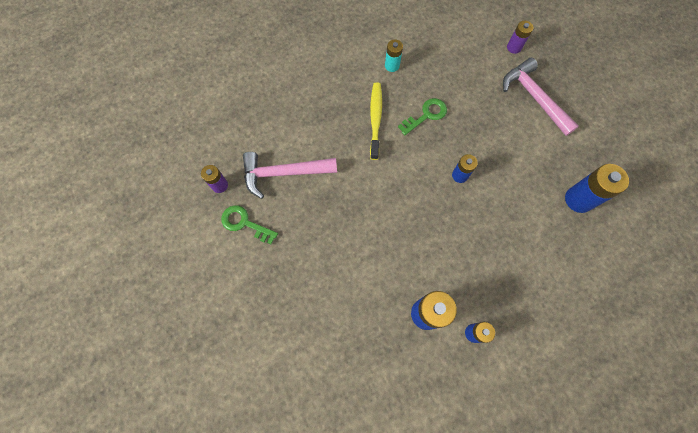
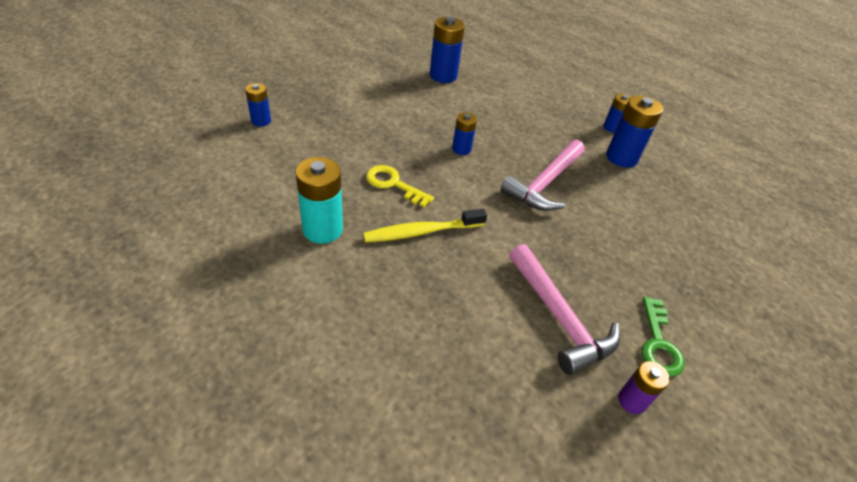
camera: 115 degrees left, 25 degrees down
turquoise battery [385,40,403,72] -> turquoise battery [296,157,343,244], size x1.71
green key [398,98,447,135] -> yellow key [366,165,434,207]
pink hammer [503,58,579,136] -> pink hammer moved to [500,139,585,211]
purple battery [507,21,533,54] -> blue battery [245,83,271,126]

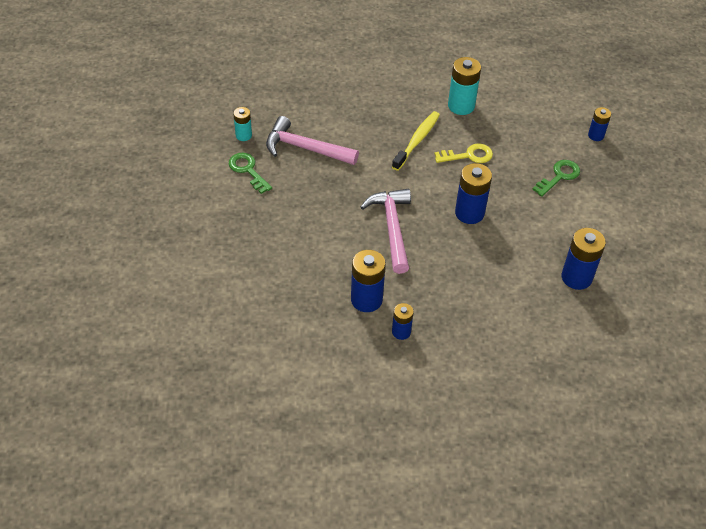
camera: 140 degrees right, 5 degrees up
blue battery [452,112,477,155] -> blue battery [455,163,492,224], size x1.71
purple battery [618,361,670,414] -> turquoise battery [233,107,252,141]
none -> green key [532,160,580,197]

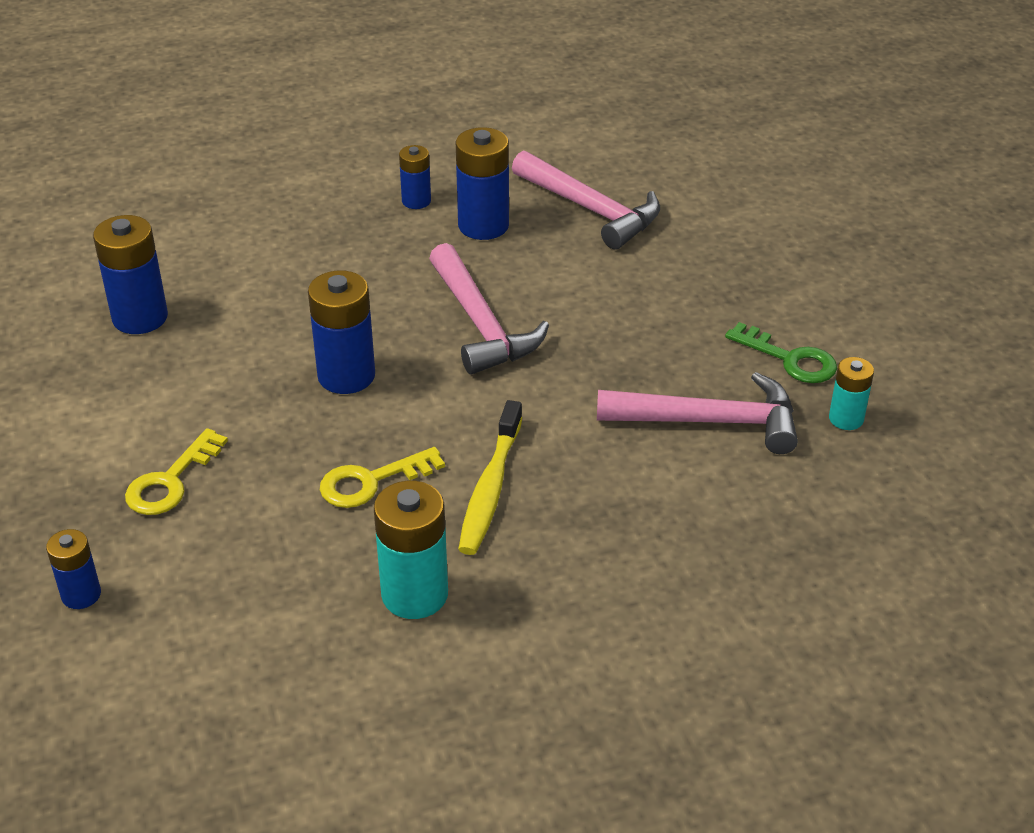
camera: 165 degrees right, 10 degrees down
green key [532,160,580,197] -> yellow key [125,428,228,515]
none -> pink hammer [512,150,660,249]

